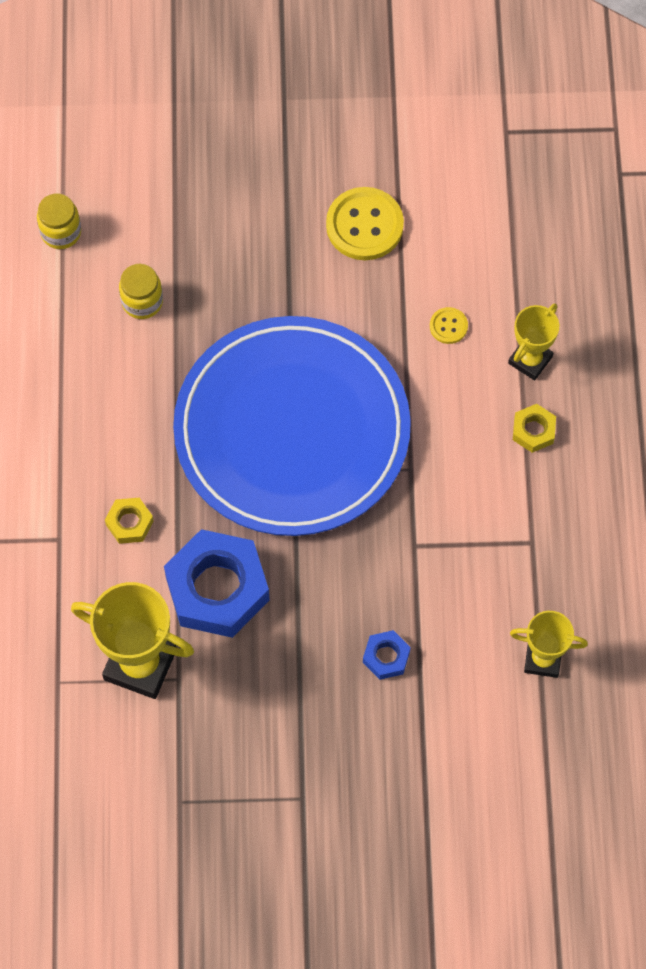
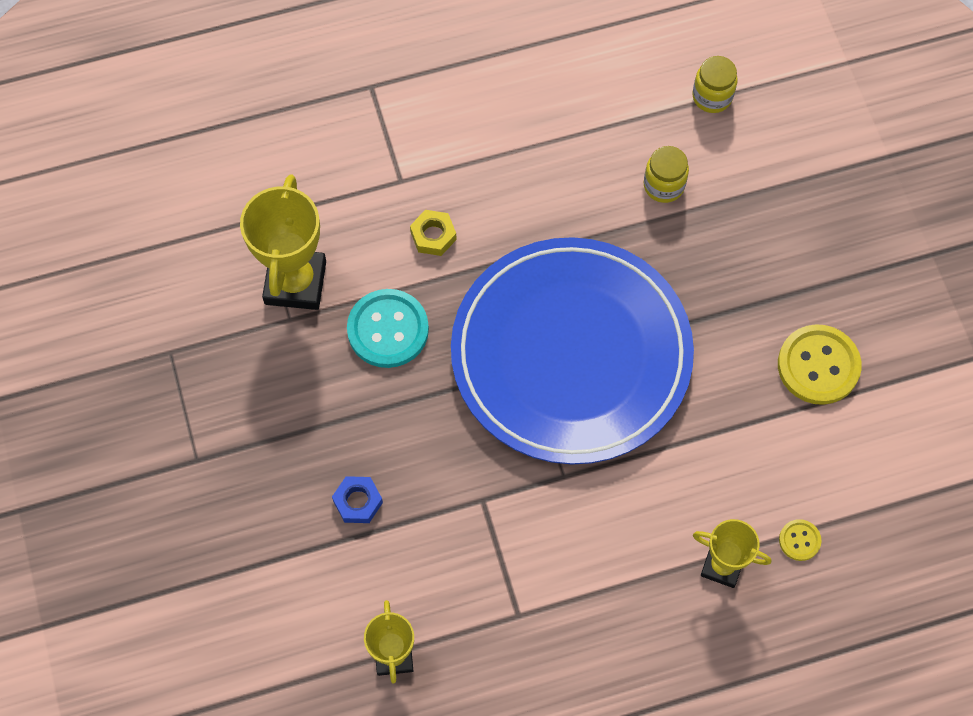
camera: 75 degrees right, 0 degrees up
blue nut [164,529,269,638] -> turquoise button [347,289,429,368]
yellow button [430,307,468,344] -> yellow button moved to [779,519,822,561]
yellow nut [513,404,556,453] -> none

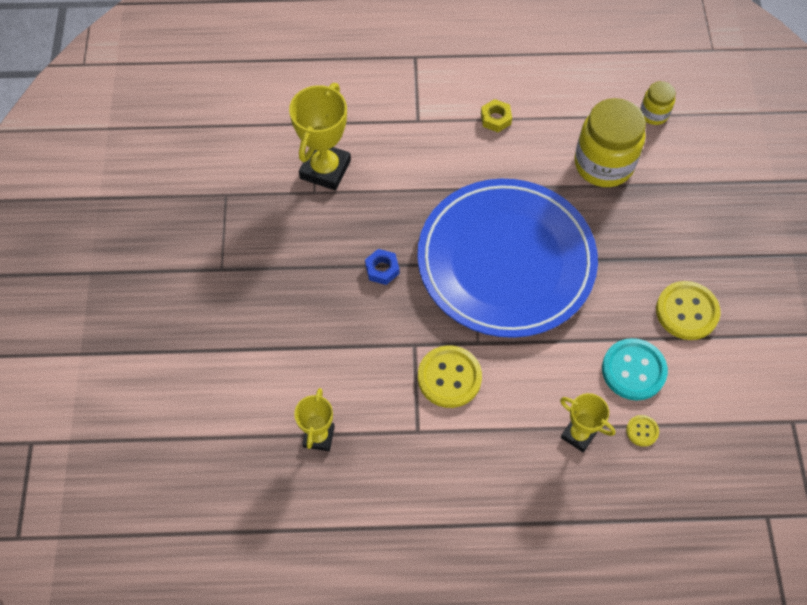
camera: 15 degrees right, 5 degrees down
blue nut [332,476,383,523] -> blue nut moved to [365,249,399,285]
turquoise button [347,289,429,368] -> turquoise button moved to [602,338,668,401]
yellow nut [410,210,457,256] -> yellow nut moved to [481,99,512,132]
yellow jar [644,146,689,203] -> yellow jar [575,98,646,187], size x1.98
none -> yellow button [418,345,482,408]

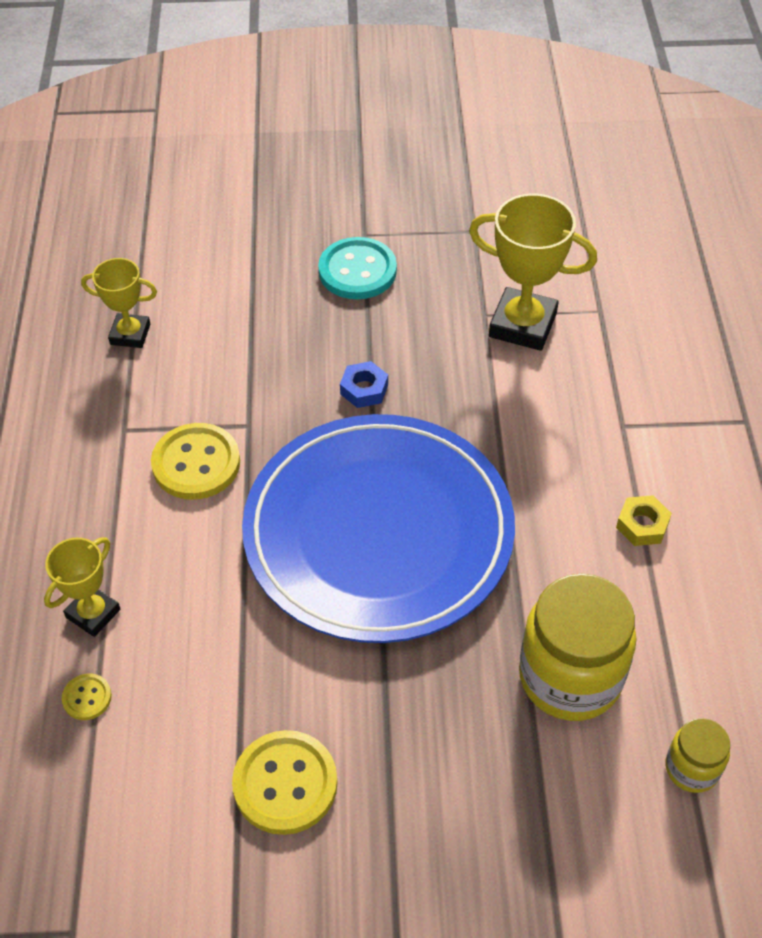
camera: 90 degrees right, 10 degrees down
turquoise button [602,338,668,401] -> turquoise button moved to [318,237,397,299]

